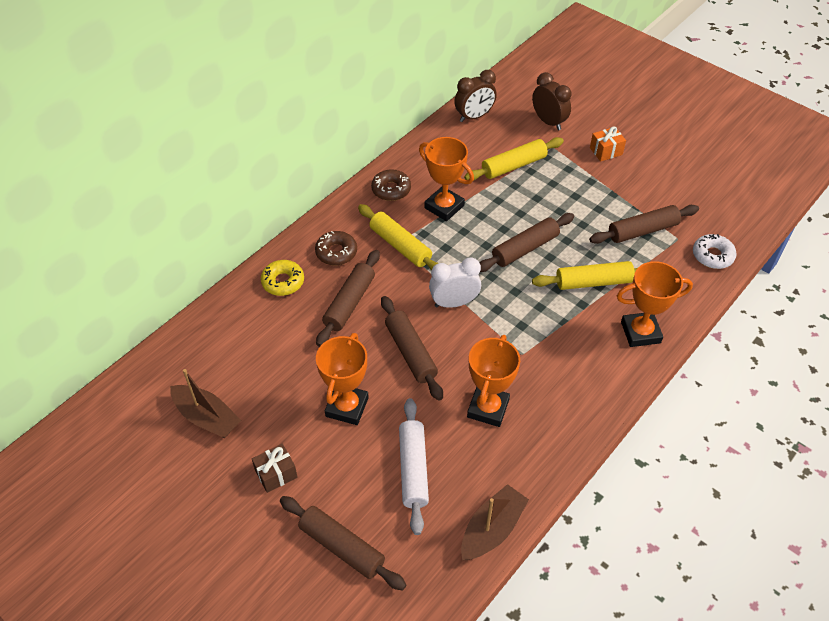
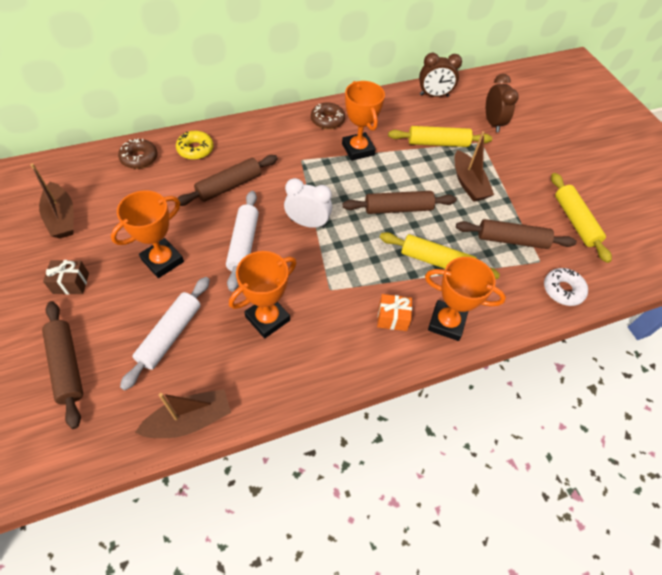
camera: 25 degrees right, 5 degrees up
brown donut [315,231,357,265] -> brown donut moved to [118,138,157,169]
yellow rolling pin [358,204,438,271] -> yellow rolling pin moved to [551,173,612,263]
brown rolling pin [381,296,443,401] -> white rolling pin [226,191,259,291]
orange gift [590,126,626,162] -> orange gift moved to [377,294,412,331]
none -> brown boat [455,131,494,202]

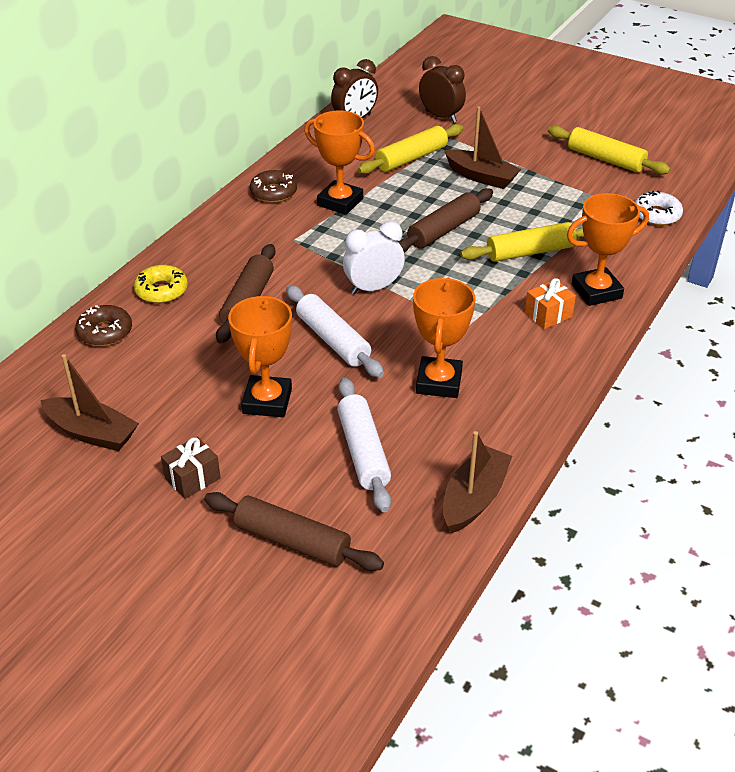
camera: 35 degrees left, 15 degrees down
brown rolling pin [456,219,577,249] -> none

